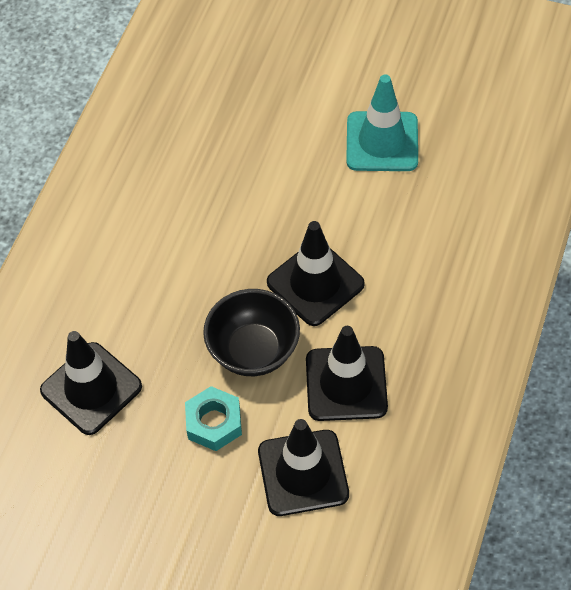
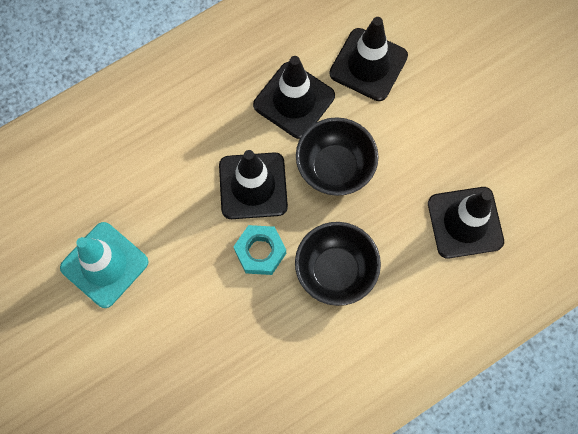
camera: 145 degrees left, 15 degrees up
turquoise nut [185,386,242,451] -> turquoise nut moved to [233,225,286,275]
none -> black bowl [295,222,381,306]

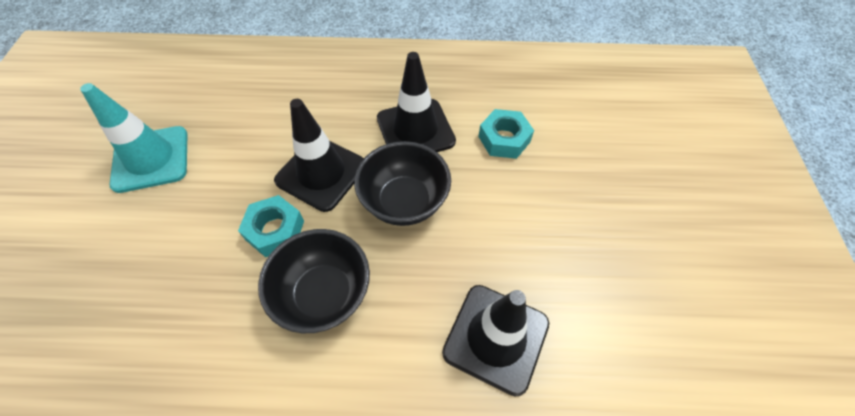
camera: 35 degrees right, 15 degrees down
black traffic cone [329,17,408,101] -> turquoise nut [478,109,534,159]

